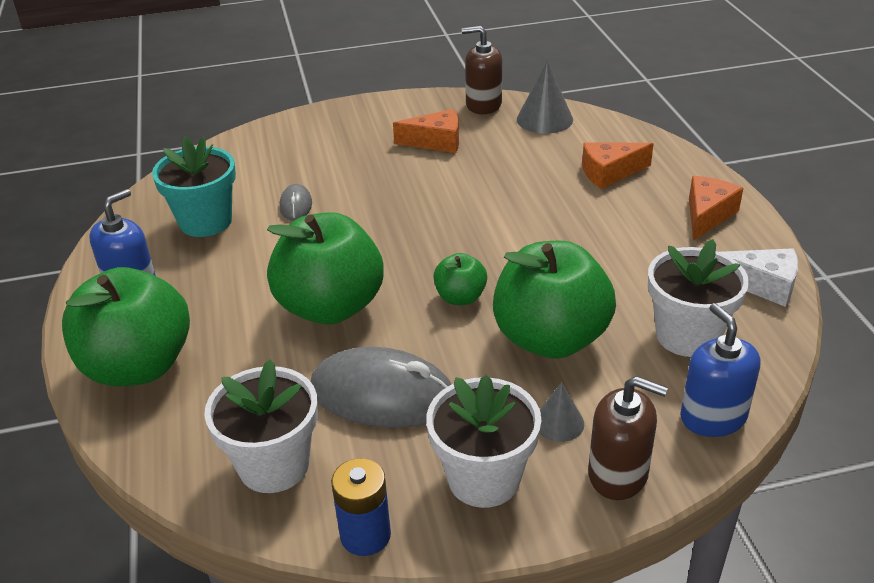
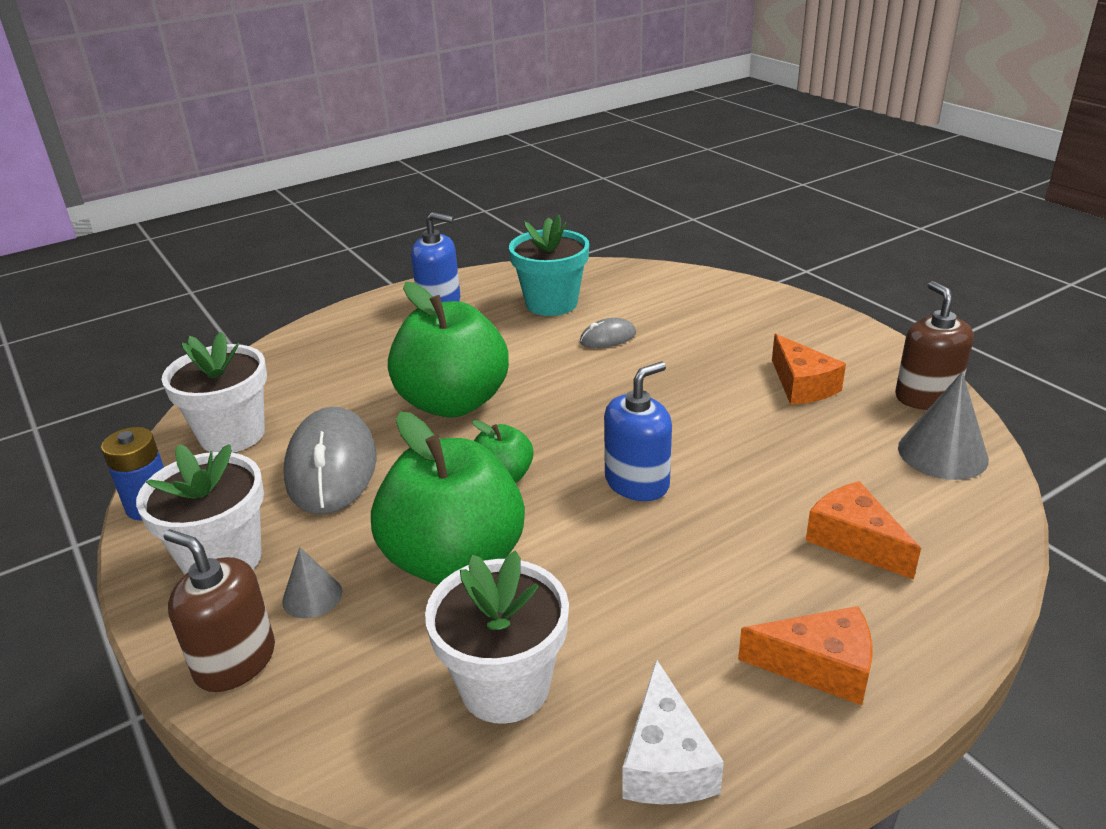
camera: 70 degrees right, 5 degrees down
green apple [62,267,190,387] -> none
brown soap dispenser [588,376,668,500] -> brown soap dispenser turned 120 degrees clockwise [163,529,275,692]
blue soap dispenser [680,303,760,437] -> blue soap dispenser moved to [604,362,672,501]

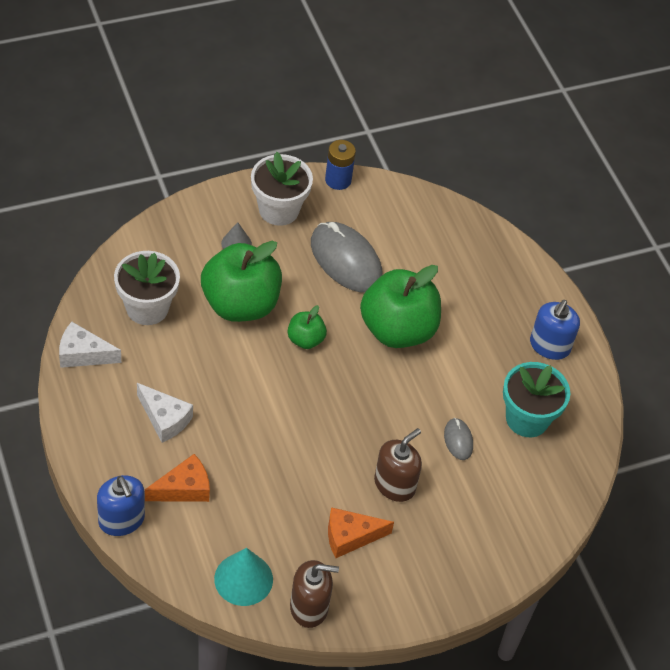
camera: 95 degrees right, 20 degrees up
white flower pot [161,332,267,453] -> none
brown soap dispenser [163,529,275,692] -> brown soap dispenser moved to [374,428,422,502]
grey mouse [284,407,377,514] -> grey mouse turned 45 degrees clockwise [311,222,383,292]
blue soap dispenser [604,362,672,501] -> blue soap dispenser moved to [97,475,145,536]
orange cheese [738,606,873,705] -> none
grey cone [898,372,989,480] -> turquoise cone [214,548,273,606]
none -> white cheese [137,383,193,443]

